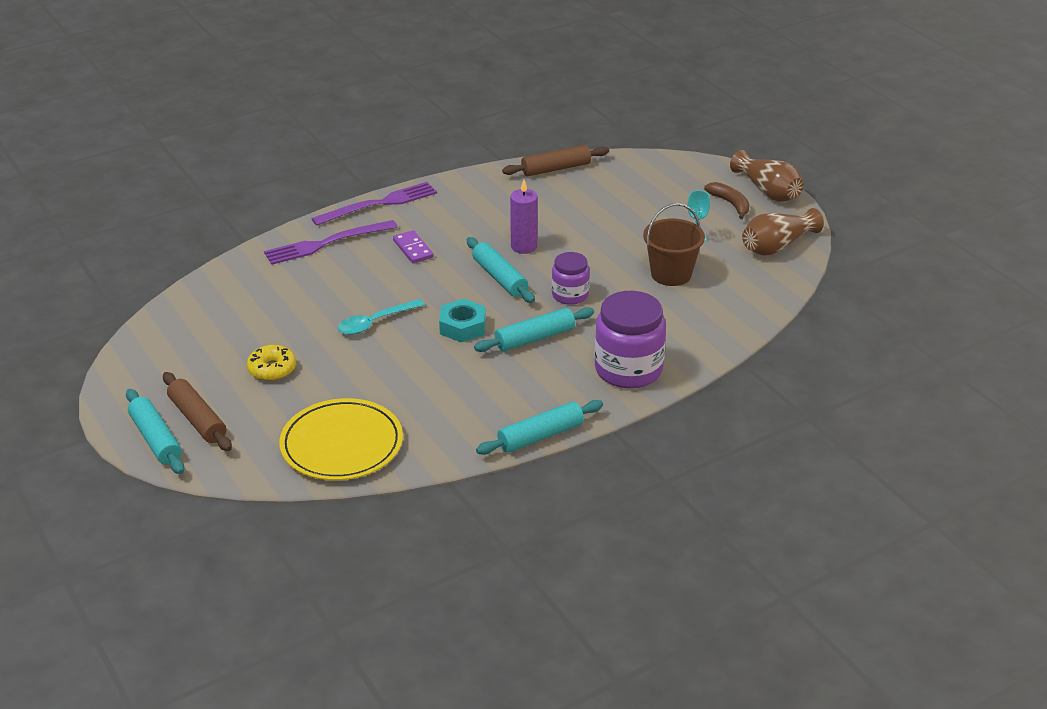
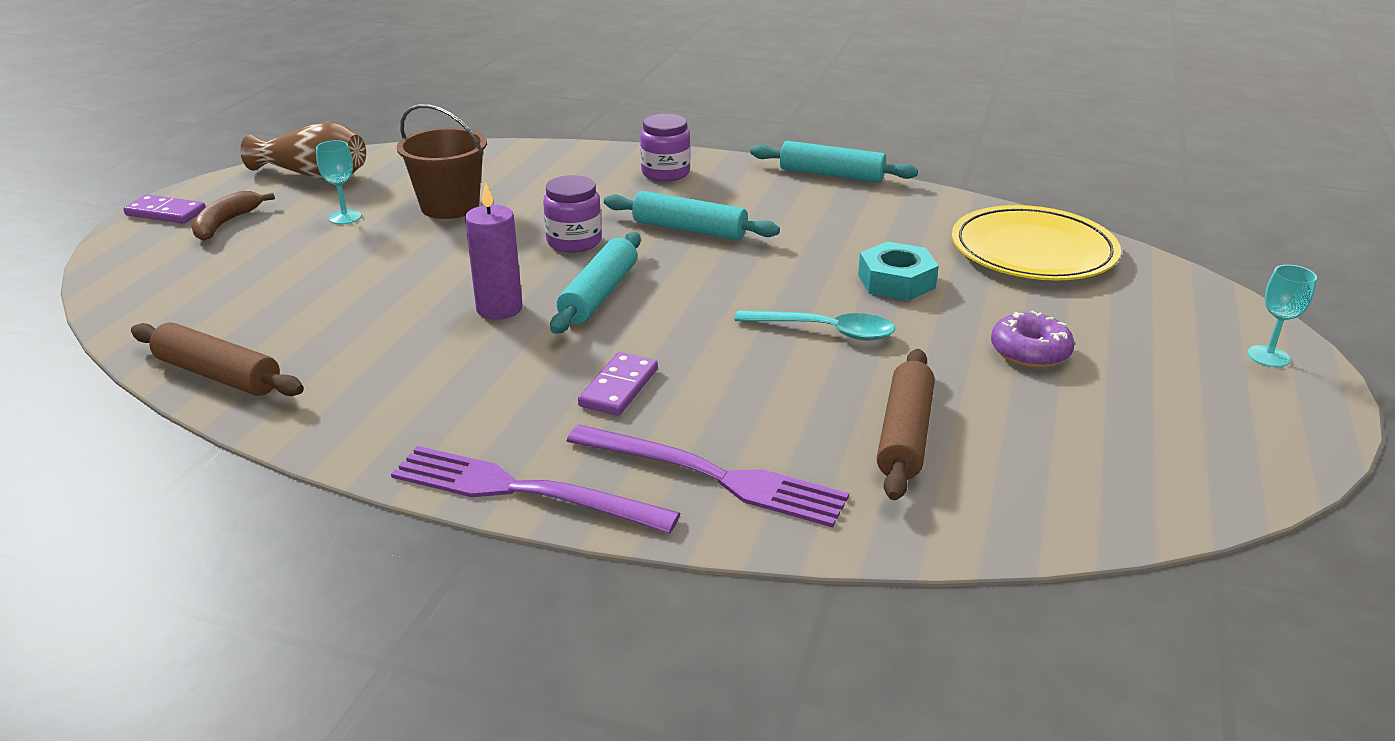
camera: 130 degrees left, 5 degrees down
turquoise rolling pin [126,389,185,474] -> turquoise goblet [1248,265,1317,367]
brown rolling pin [163,372,232,451] -> brown rolling pin moved to [877,349,935,500]
yellow donut [247,345,296,381] -> purple donut [991,311,1075,368]
turquoise nut [439,299,486,342] -> turquoise nut moved to [858,241,939,301]
purple jar [595,291,666,389] -> purple jar [640,114,691,182], size x0.58
brown vase [730,150,804,202] -> purple domino [123,195,205,224]

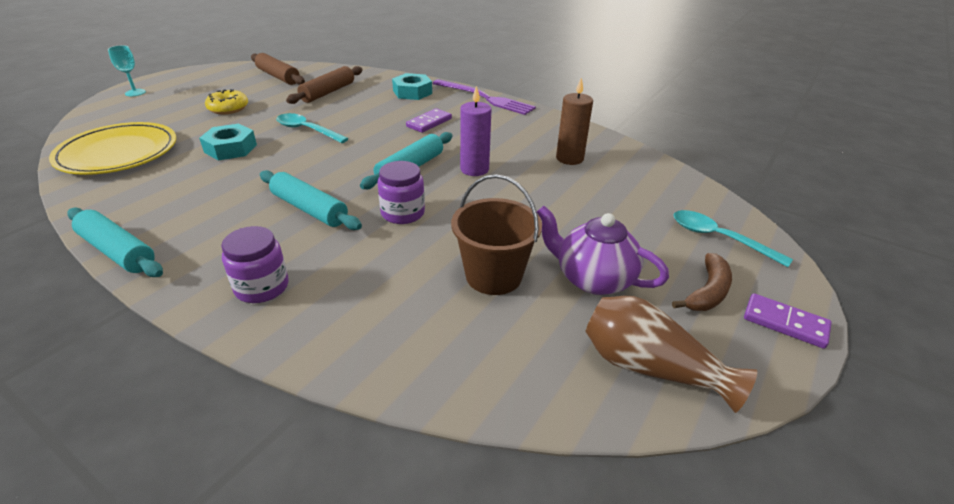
camera: 165 degrees left, 5 degrees up
brown rolling pin [131,322,304,396] -> brown rolling pin moved to [251,53,305,85]
turquoise goblet [316,140,361,224] -> purple teapot [537,206,669,295]
purple fork [567,425,849,528] -> turquoise nut [392,73,432,100]
purple donut [991,311,1075,368] -> yellow donut [205,89,248,114]
none -> brown candle [556,78,593,165]
none -> turquoise spoon [674,210,793,267]

